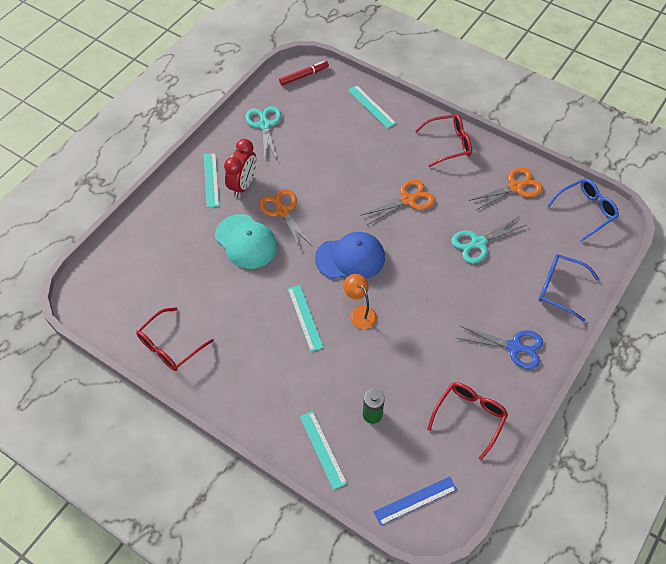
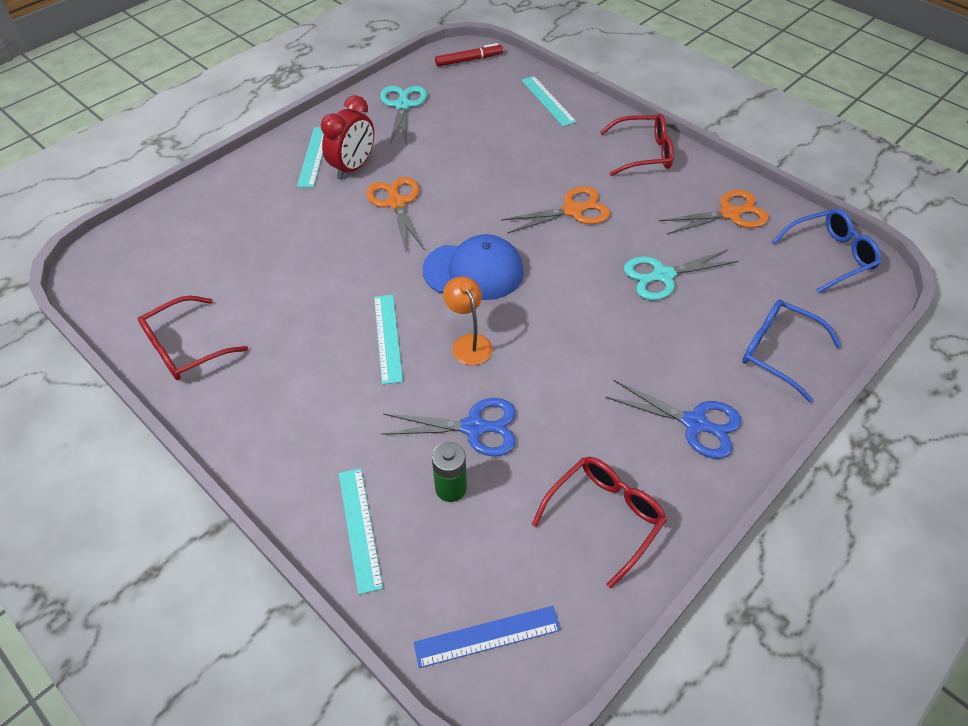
camera: 10 degrees right, 5 degrees down
turquoise cap [215,214,277,269] -> none
none -> blue scissors [381,398,516,456]

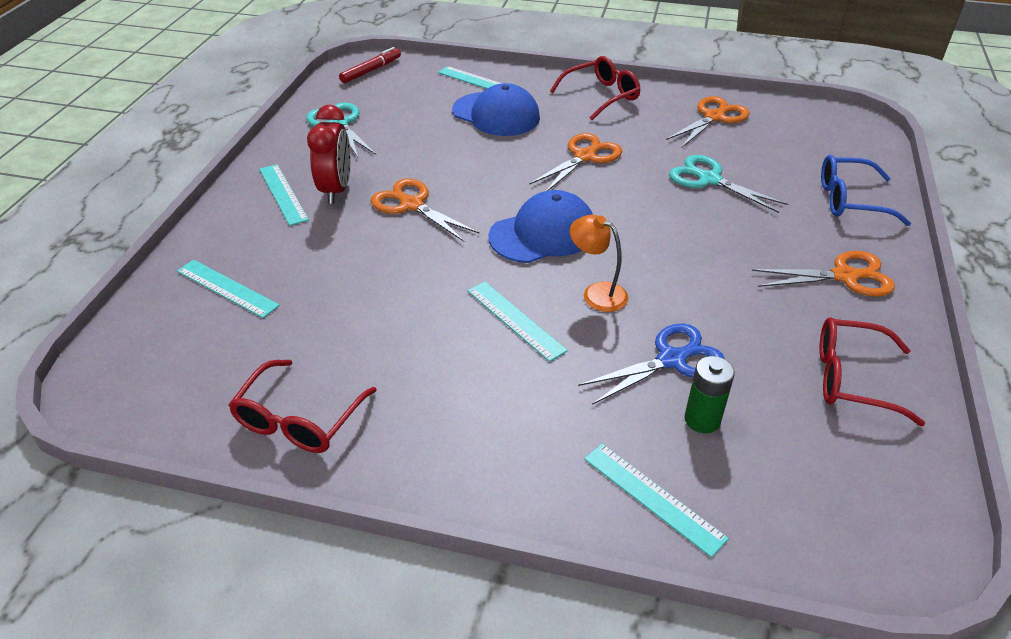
camera: 30 degrees left, 10 degrees down
blue ruler [414,606,561,668] -> none
red glasses [532,457,667,588] -> red glasses turned 90 degrees counterclockwise [819,317,925,426]
blue scissors [605,380,741,459] -> orange scissors [752,251,895,297]
turquoise scissors [624,249,739,300] -> turquoise scissors turned 90 degrees clockwise [669,155,788,213]
blue glasses [772,209,881,293] -> none
none -> turquoise ruler [177,260,280,318]
none -> blue cap [452,83,540,136]

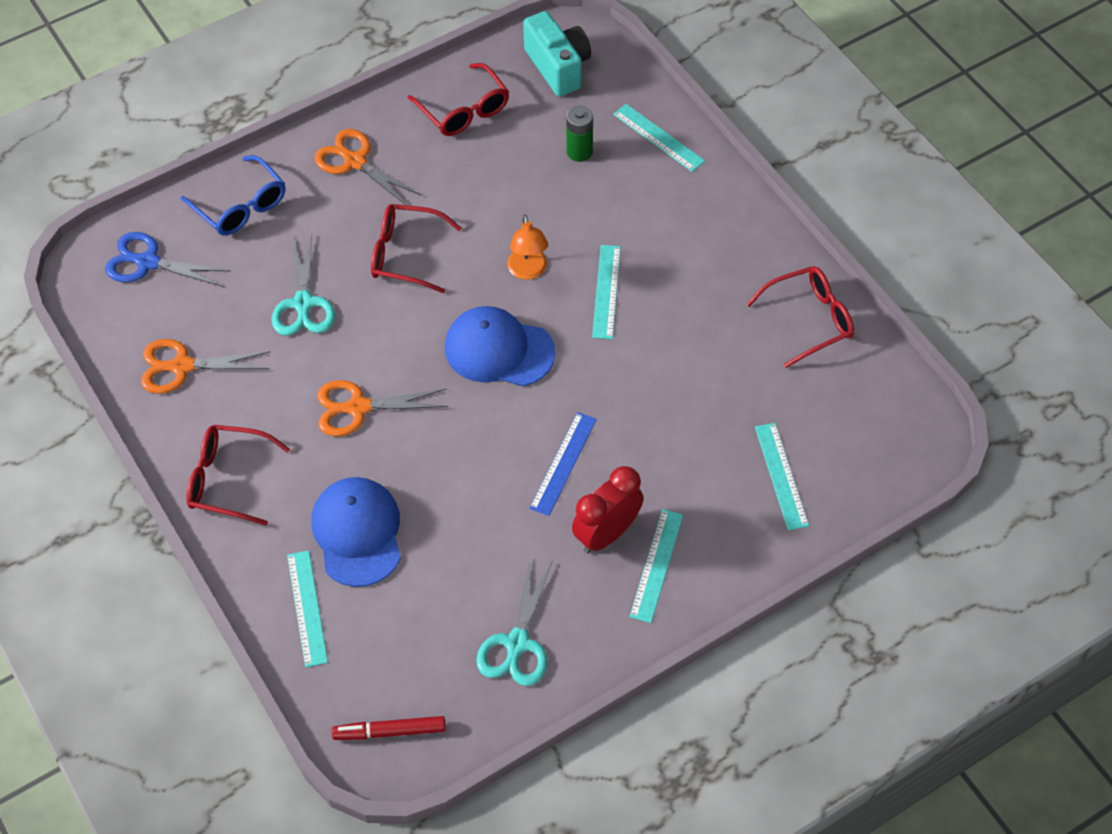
camera: 135 degrees left, 15 degrees up
orange scissors [371,179,479,242] -> blue ruler [529,412,597,516]
blue scissors [578,324,725,405] -> blue scissors moved to [105,232,231,287]
turquoise ruler [584,444,729,557] -> turquoise ruler turned 45 degrees counterclockwise [613,104,705,172]
none -> red glasses [371,204,461,293]
none -> turquoise camera [523,11,591,97]

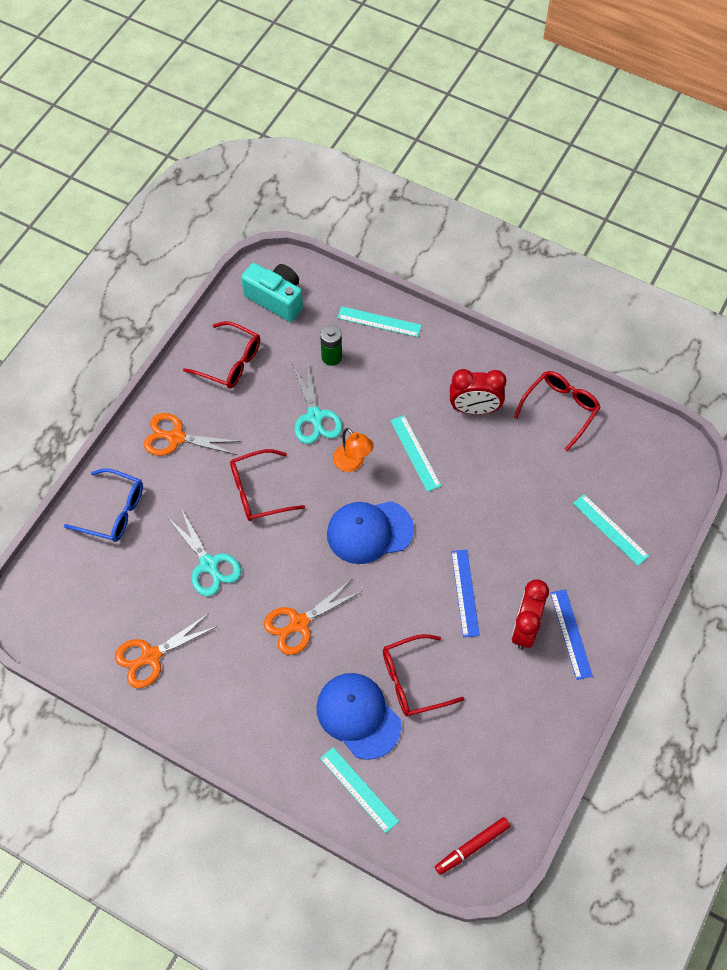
camera: 30 degrees left, 5 degrees up
blue scissors [105,232,231,287] -> none
red glasses [186,425,290,525] -> red glasses moved to [383,634,464,717]
turquoise scissors [476,560,553,686] -> turquoise scissors moved to [292,360,343,444]
turquoise ruler [630,509,683,623] -> blue ruler [550,589,593,680]
none -> red clock [450,369,506,415]

